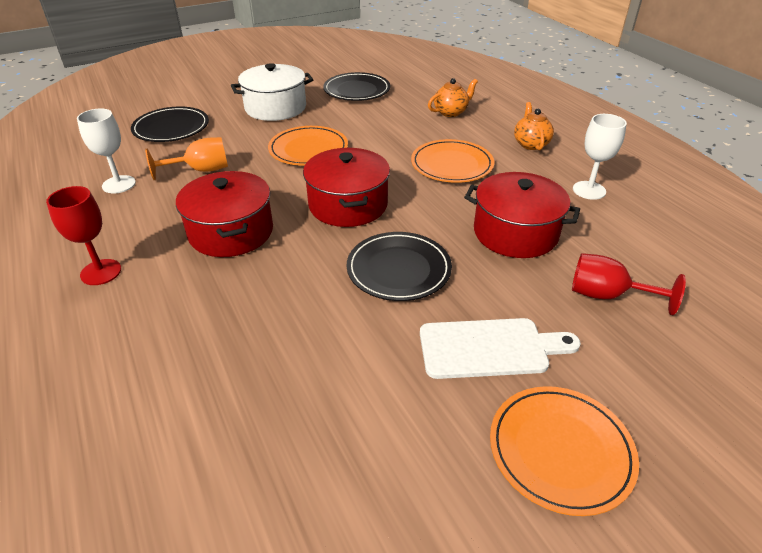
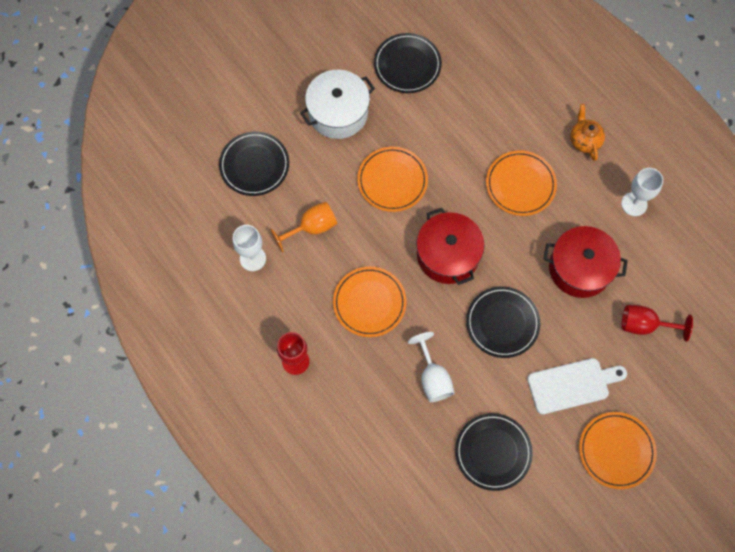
camera: 10 degrees left, 30 degrees up
red pot [176,171,273,257] -> orange plate [333,267,407,337]
orange teapot [428,78,478,117] -> none
none -> white goblet [408,332,455,402]
none -> black plate [455,413,533,491]

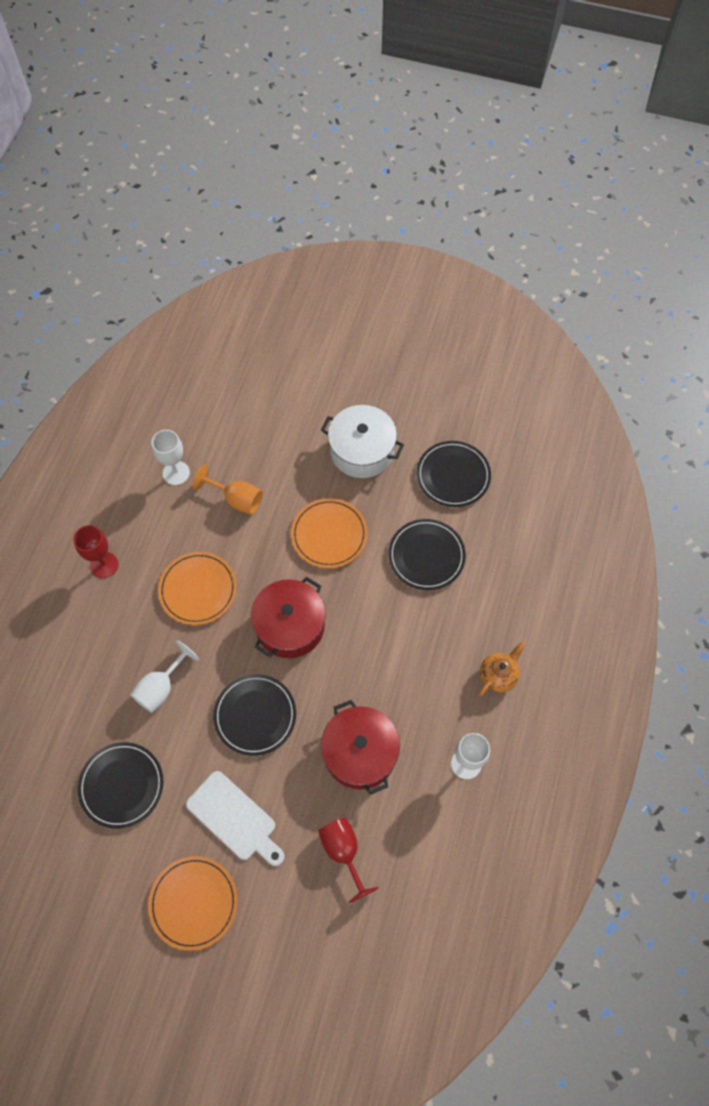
camera: 55 degrees right, 5 degrees down
black plate [219,132,289,196] -> black plate moved to [388,519,466,590]
orange plate [486,151,557,216] -> none

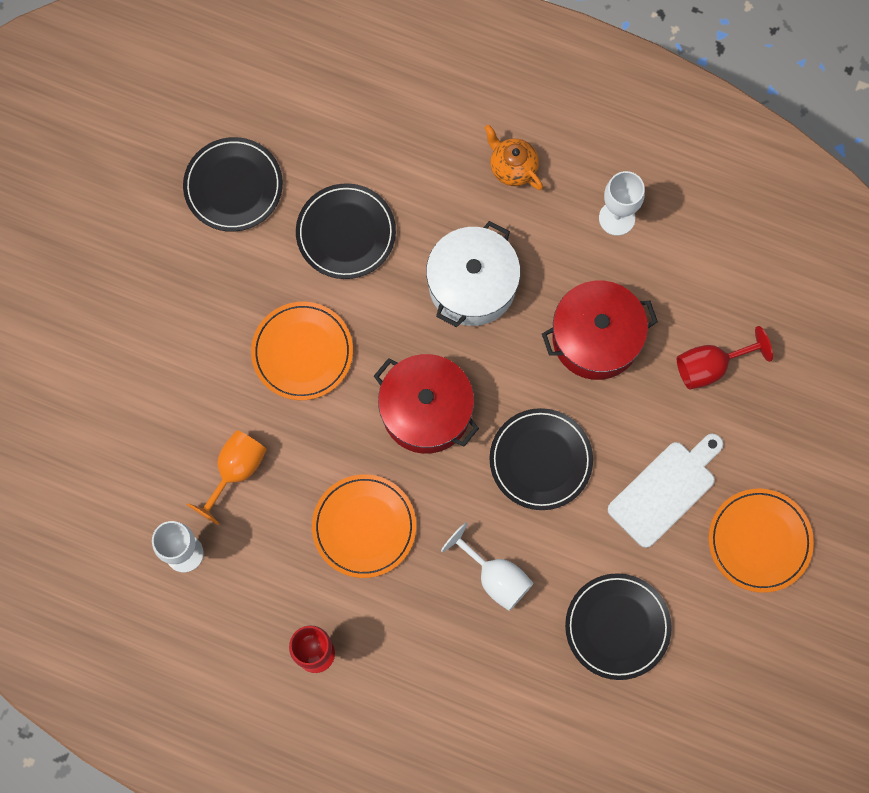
camera: 85 degrees left, 10 degrees up
white pot [321,405,404,478] -> white pot moved to [426,221,521,327]

